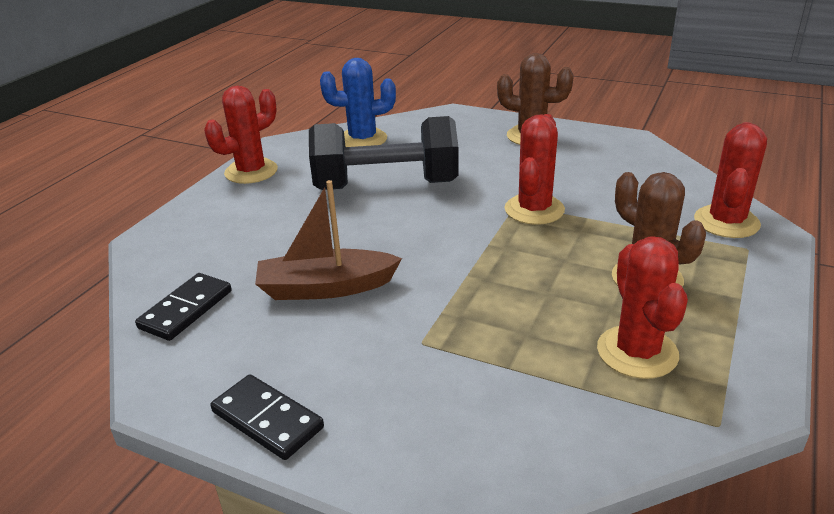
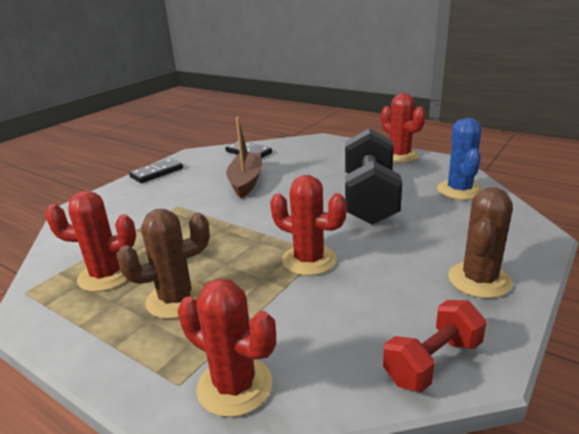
camera: 100 degrees right, 5 degrees down
none -> red dumbbell [383,300,487,392]

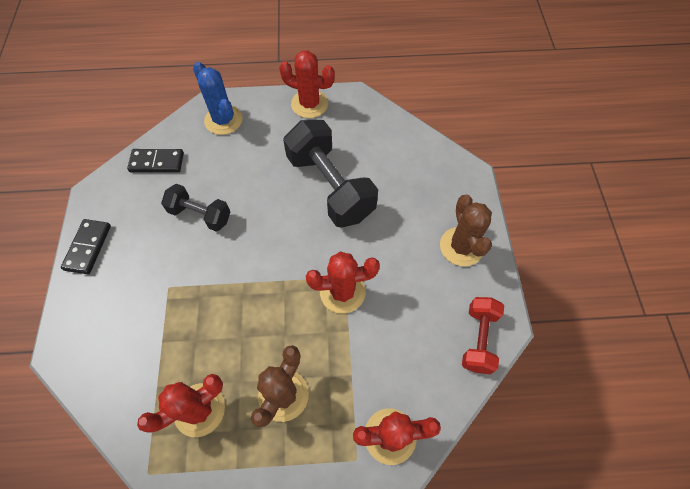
camera: 40 degrees left, 35 degrees up
brown boat [226,117,262,198] -> black dumbbell [161,184,230,232]
blue cactus [437,118,483,200] -> blue cactus moved to [193,62,243,135]

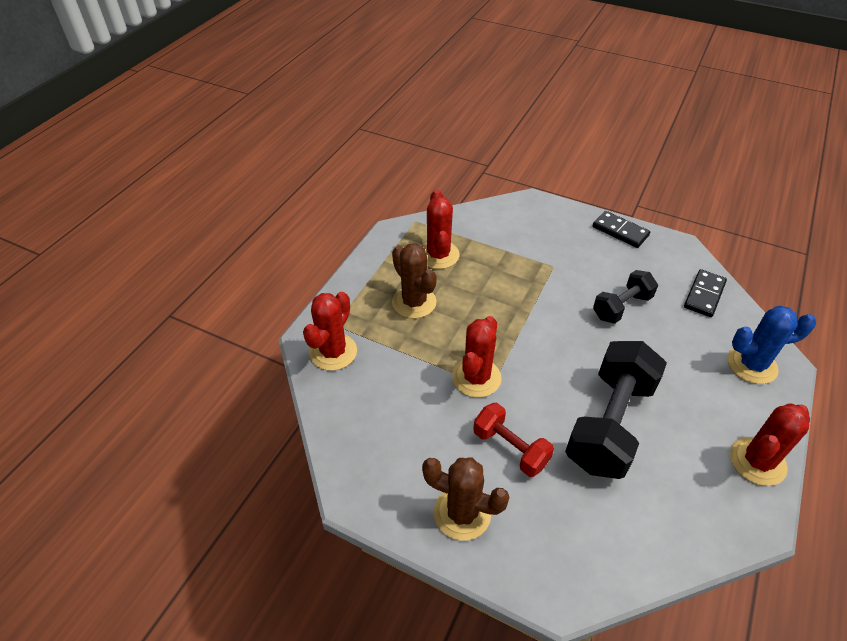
camera: 120 degrees right, 15 degrees down
black dumbbell [283,120,378,228] -> black dumbbell turned 60 degrees counterclockwise [565,341,667,479]
red dumbbell [462,297,504,374] -> red dumbbell moved to [473,403,554,477]

